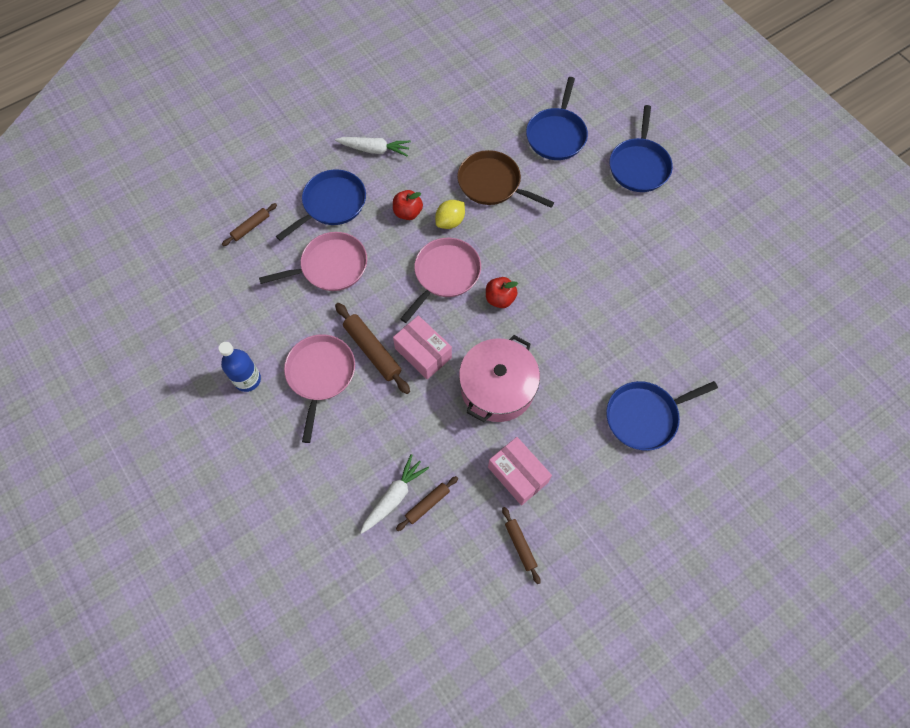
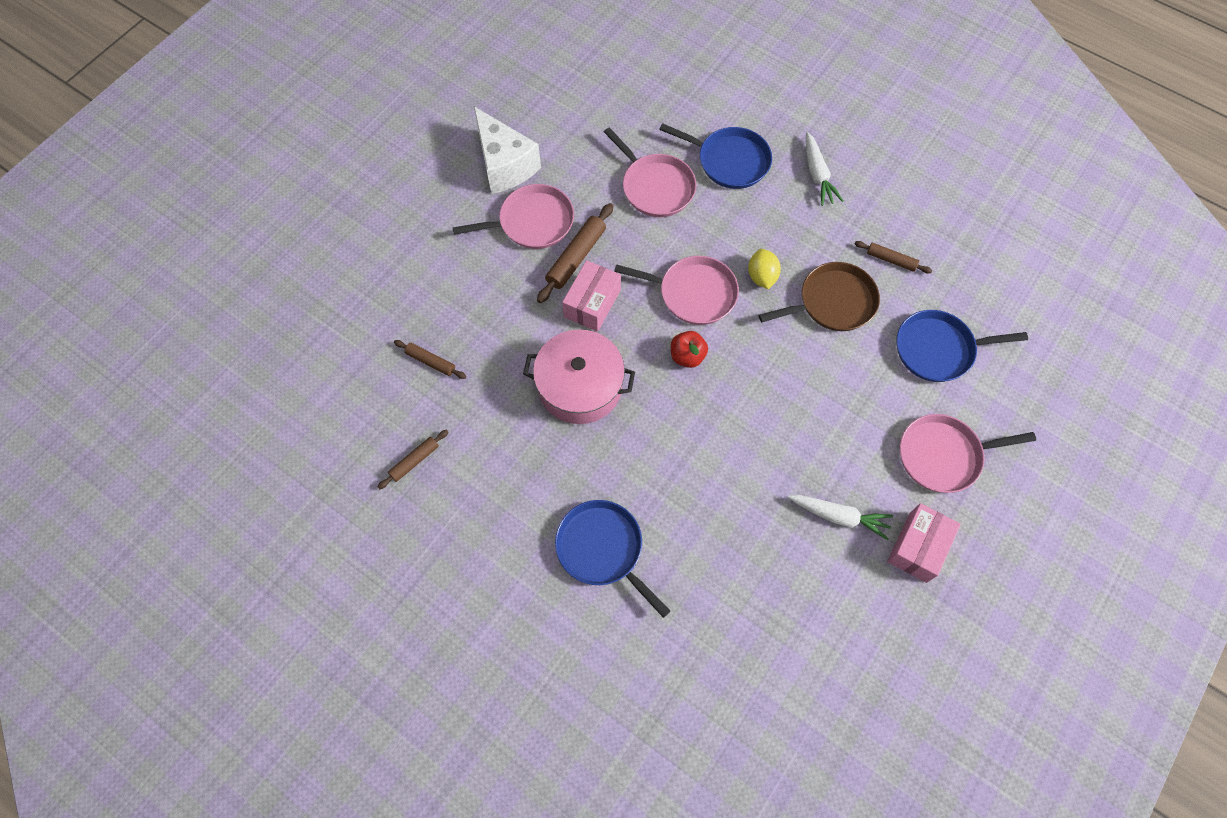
camera: 70 degrees right, 0 degrees up
blue bottle [218,342,261,392] -> white cheese [474,106,541,194]
brown rolling pin [222,203,277,246] -> brown rolling pin moved to [855,241,932,273]
white carrot [360,454,429,534] -> white carrot moved to [788,495,893,540]
red apple [393,190,423,220] -> none
yellow lemon [435,200,465,229] -> yellow lemon turned 60 degrees clockwise [748,249,781,289]
brown pan [457,150,554,208] -> brown pan turned 60 degrees clockwise [759,262,880,331]
pink box [488,437,552,505] -> pink box moved to [887,503,961,583]
blue pan [610,105,673,192] -> pink pan [900,414,1036,493]

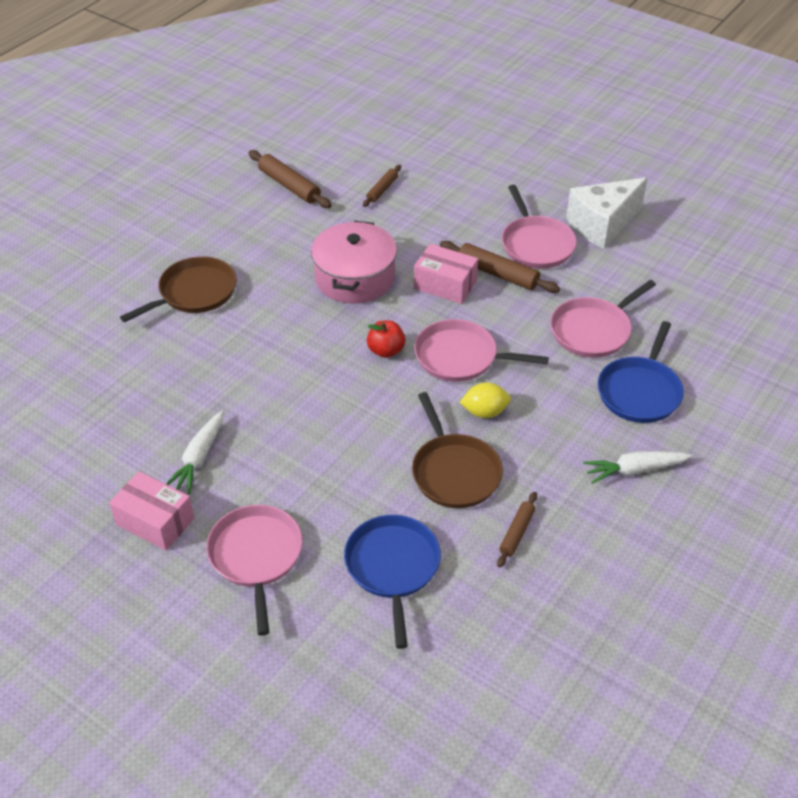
camera: 90 degrees right, 20 degrees down
brown rolling pin [378,429,448,489] -> brown rolling pin [249,150,331,208], size x1.66
blue pan [555,500,670,618] -> brown pan [120,256,237,322]
pink pan [614,256,739,325] -> pink pan turned 90 degrees clockwise [414,319,549,382]

